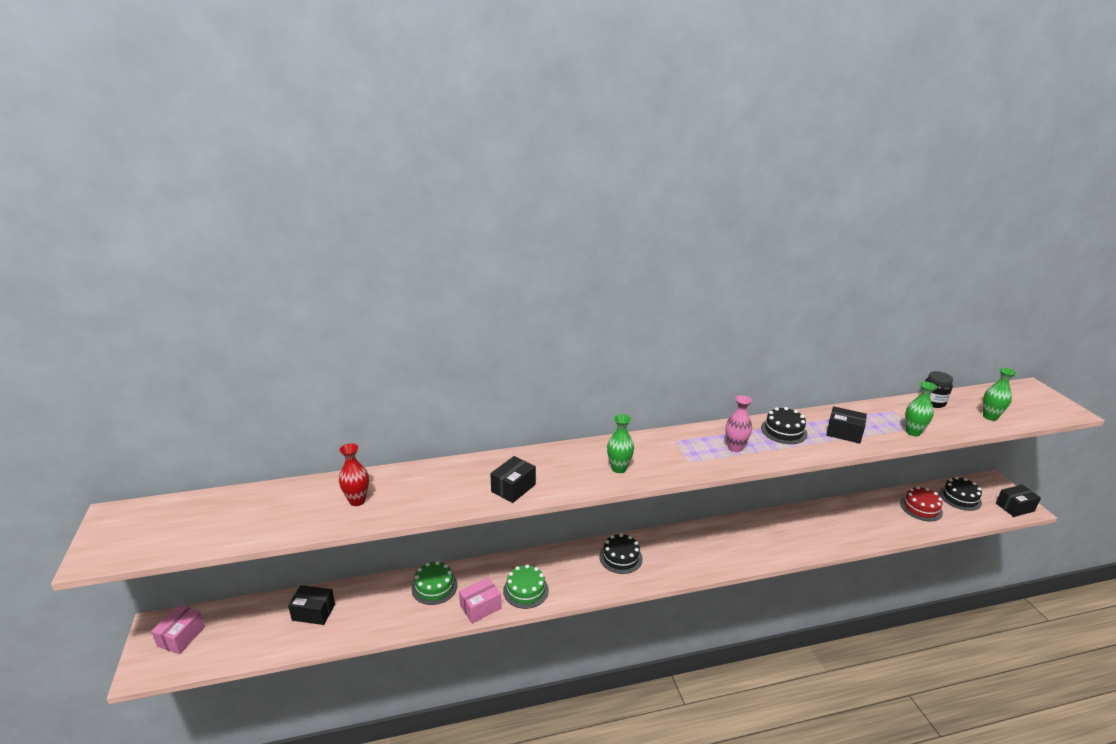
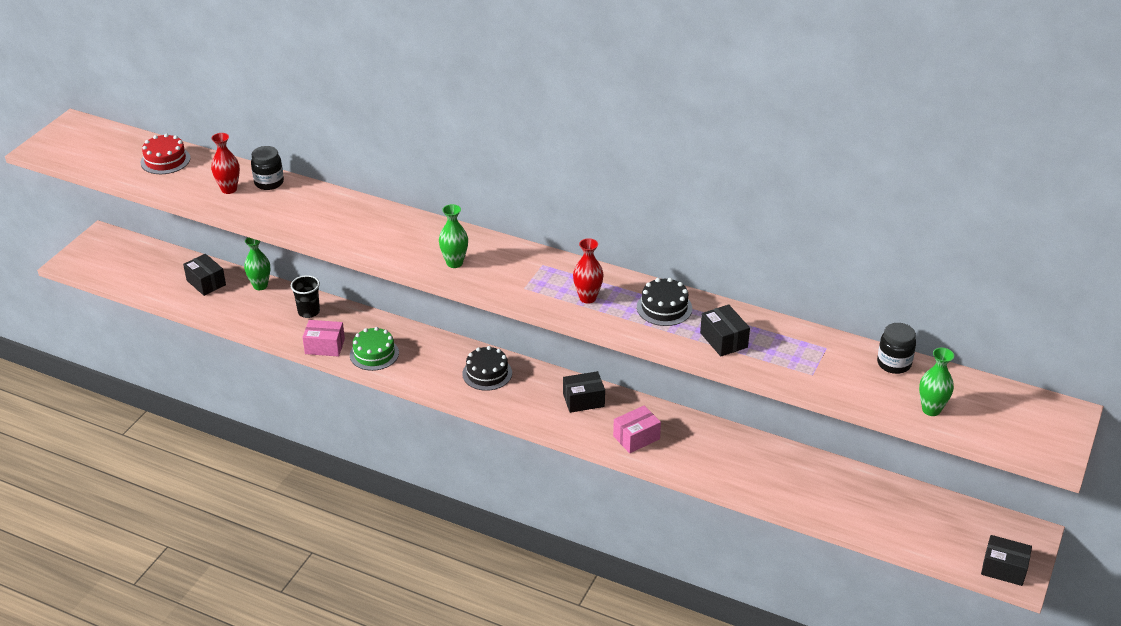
camera: 40 degrees right, 10 degrees up
pink box [151,605,205,654] -> pink box moved to [613,405,661,453]
green cake [412,561,458,605] -> black cup [291,275,320,318]
black box [490,456,536,503] -> black box moved to [563,371,605,413]
pink vase [726,395,752,452] -> red vase [573,238,604,304]
red cake [900,486,943,521] -> red cake moved to [140,133,190,174]
green vase [905,382,937,437] -> green vase moved to [244,237,270,290]
black cake [939,477,982,511] -> none
none -> black jar [251,146,284,190]

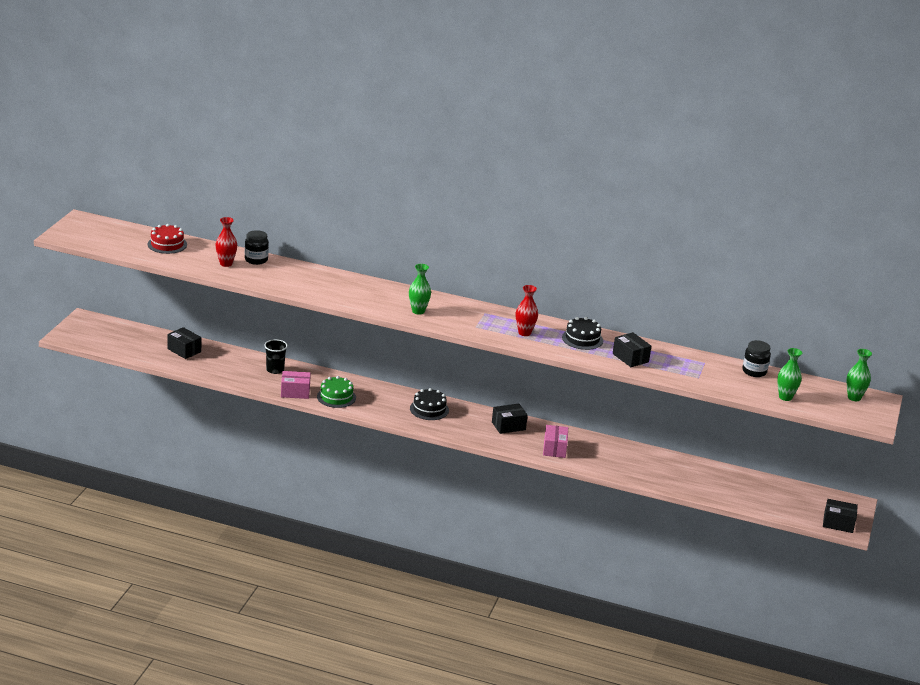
camera: 10 degrees left, 10 degrees down
green vase [244,237,270,290] -> green vase moved to [846,349,872,401]
pink box [613,405,661,453] -> pink box turned 45 degrees counterclockwise [543,425,568,458]

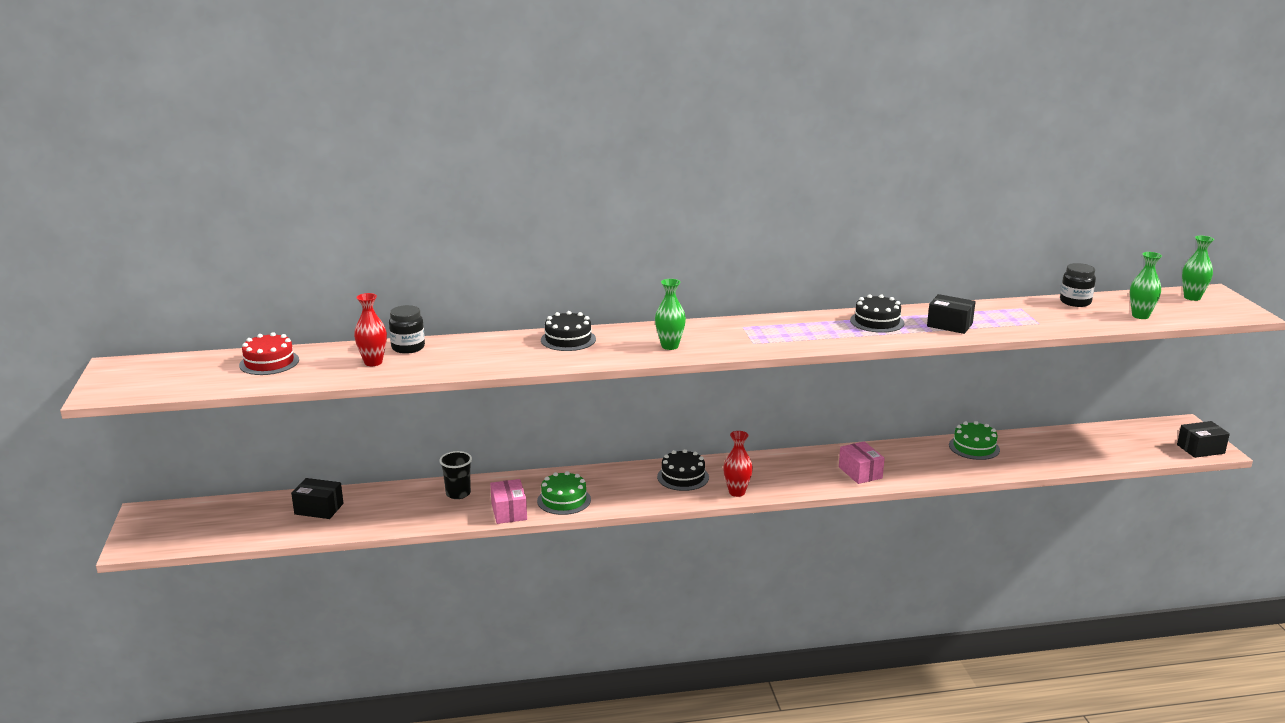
camera: 25 degrees left, 5 degrees down
pink box [281,371,311,399] -> pink box turned 75 degrees counterclockwise [490,479,527,524]
black box [492,403,528,434] -> none
red vase [516,285,538,336] -> red vase moved to [723,431,753,497]
none -> black cake [541,311,596,351]
none -> green cake [949,421,1000,460]

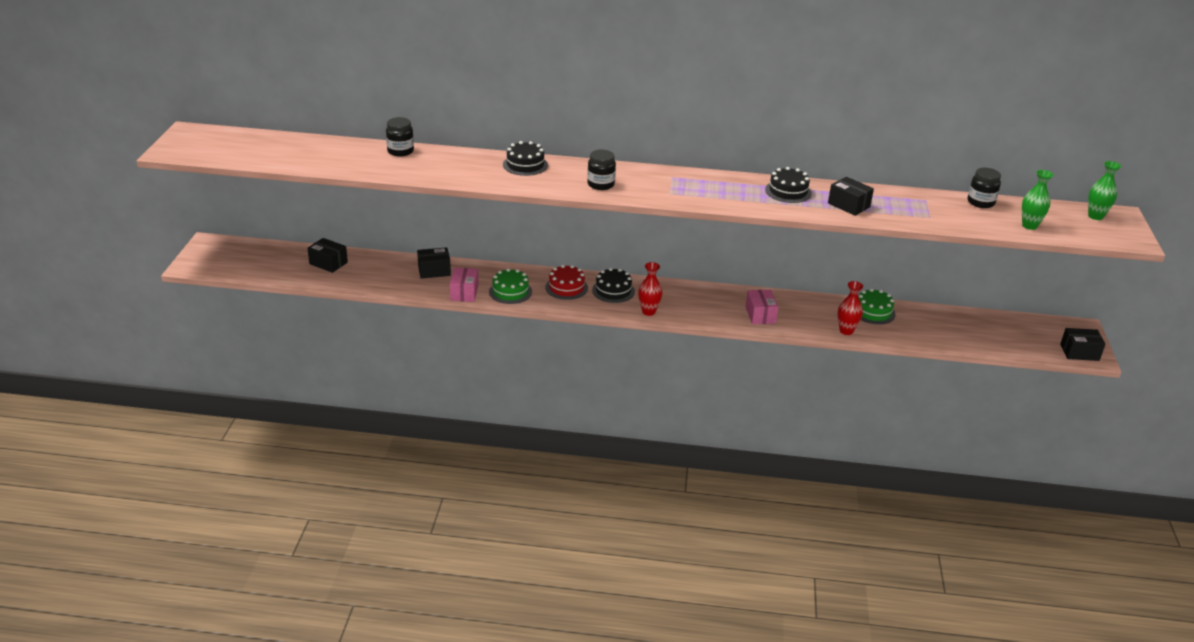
camera: 15 degrees right, 10 degrees up
red cake [239,332,299,375] -> red cake moved to [545,265,588,300]
red vase [354,293,387,366] -> red vase moved to [838,281,863,335]
black cup [439,451,472,499] -> black box [417,247,451,279]
green vase [655,279,686,350] -> black jar [587,150,616,190]

